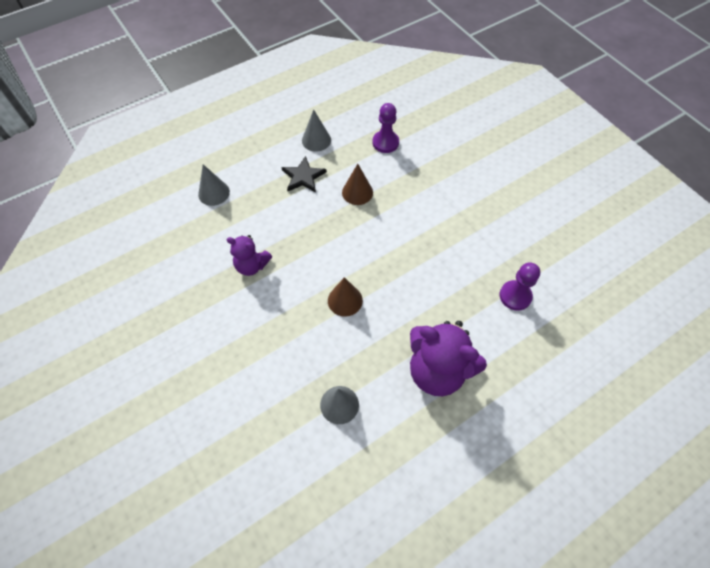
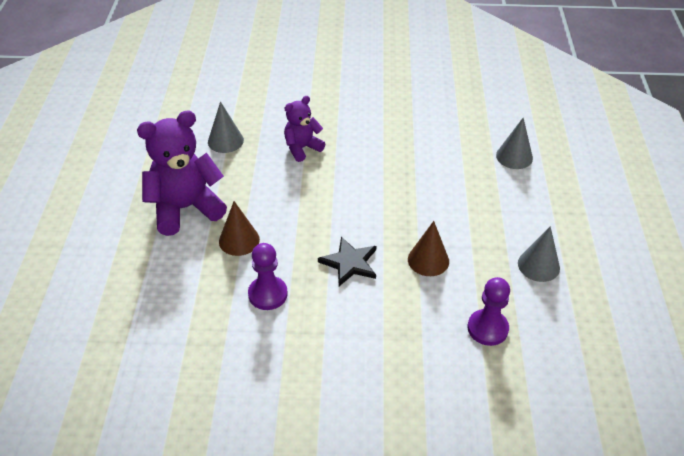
camera: 125 degrees right, 15 degrees down
purple teddy bear [227,235,272,276] -> purple teddy bear moved to [284,96,325,162]
black star [281,156,327,193] -> black star moved to [318,236,376,286]
brown cone [328,277,363,317] -> brown cone moved to [219,201,260,256]
purple pawn [500,262,540,311] -> purple pawn moved to [248,243,288,310]

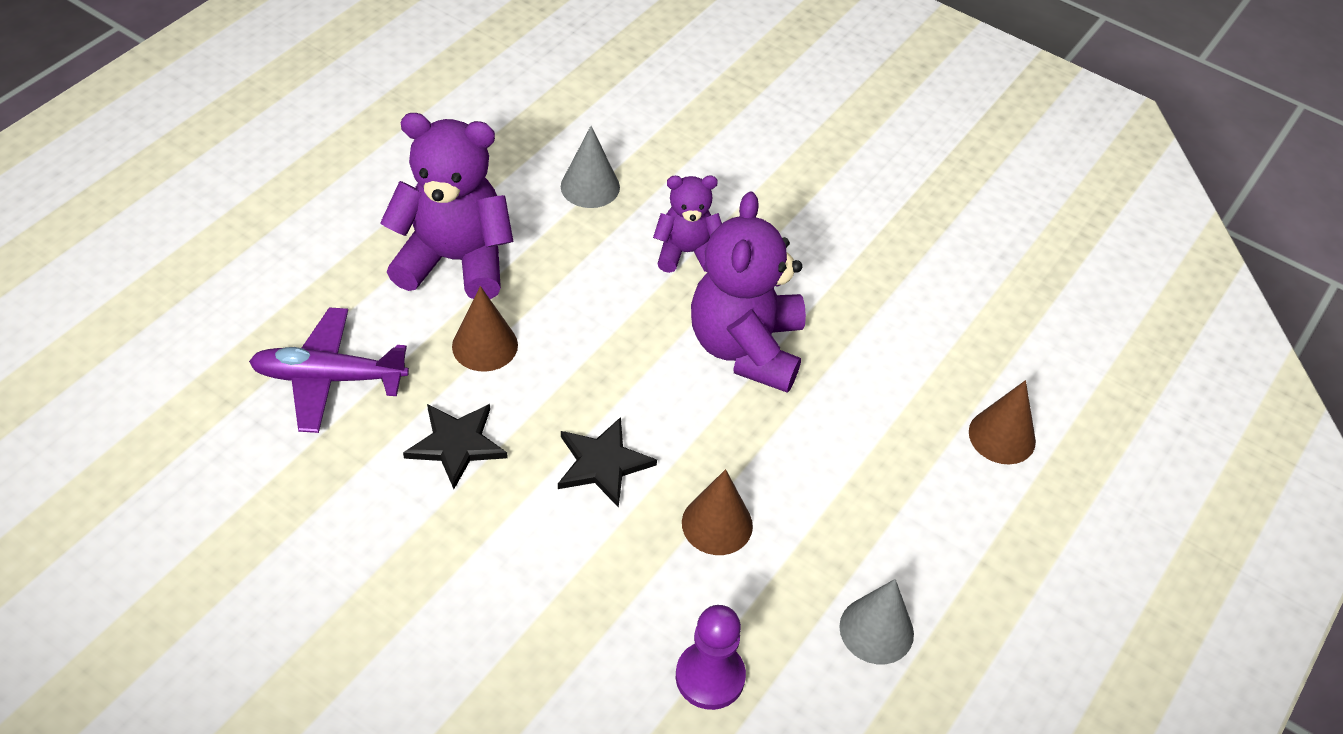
camera: 30 degrees right, 5 degrees up
purple pawn [248,243,288,310] -> black star [403,404,508,489]
grey cone [496,118,533,169] -> brown cone [969,380,1036,464]
none -> purple plane [249,307,409,433]
none -> purple teddy bear [691,191,806,393]

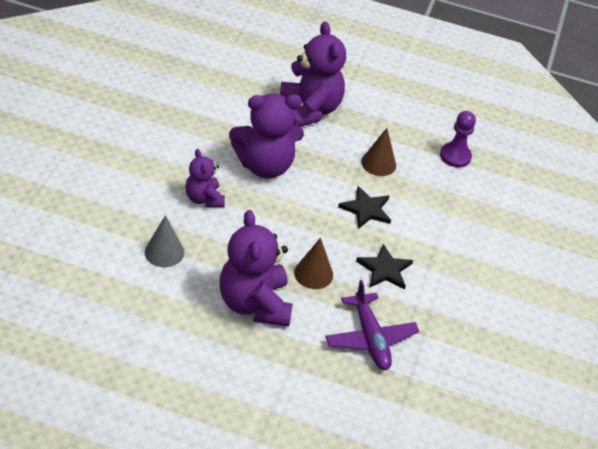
camera: 110 degrees left, 5 degrees down
grey cone [839,579,914,664] -> none
brown cone [969,380,1036,464] -> none
none -> purple teddy bear [280,21,346,127]

